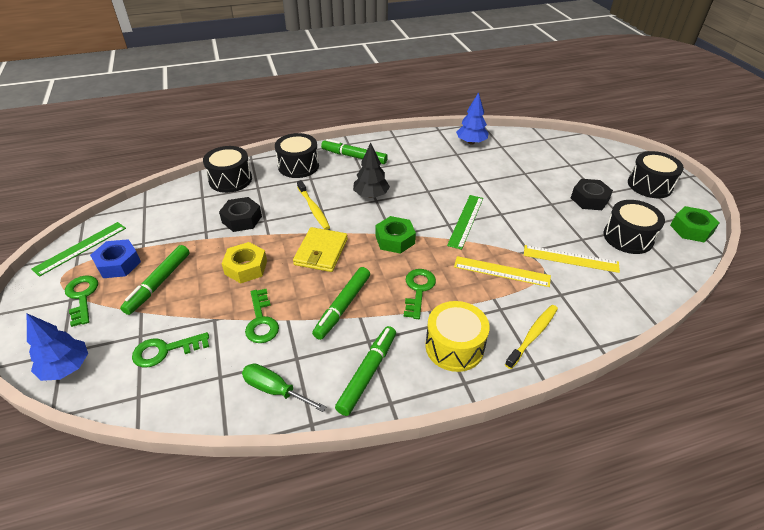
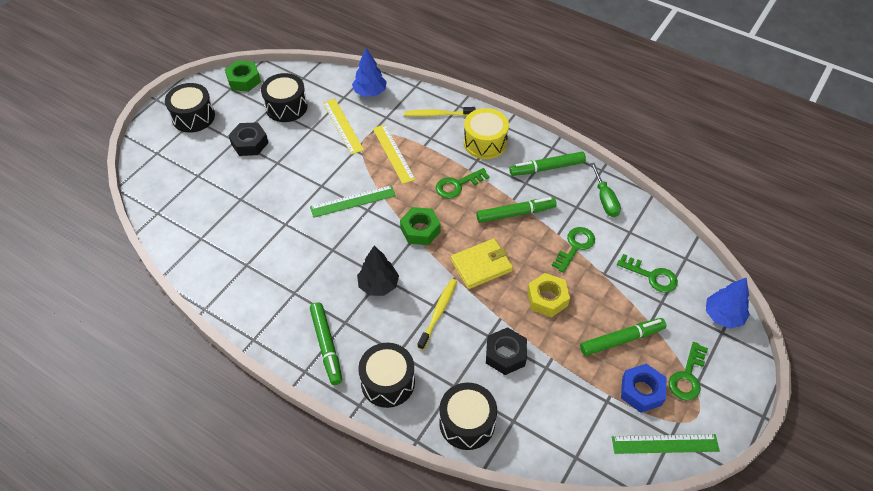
camera: 130 degrees left, 10 degrees up
blue tree [456,92,489,145] -> blue tree moved to [352,48,387,97]

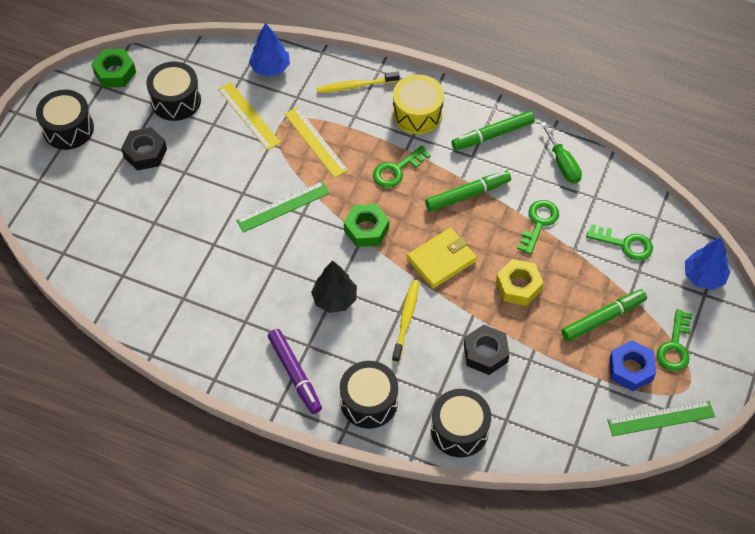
camera: 10 degrees left, 5 degrees up
green marker [310,302,342,385] -> purple marker [268,329,322,414]

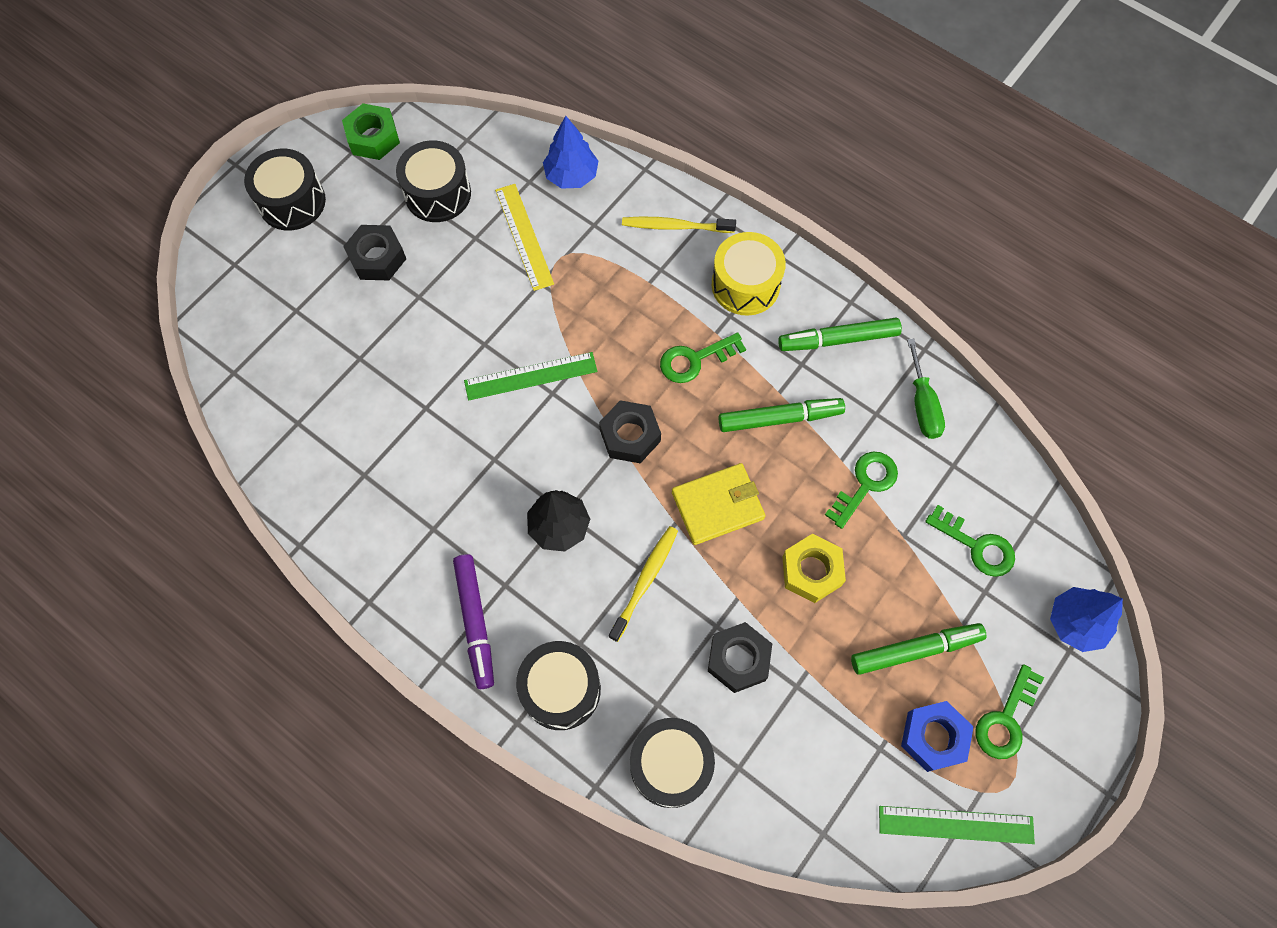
camera: 15 degrees right, 10 degrees up
yellow ruler [284,107,348,178] -> none
green nut [344,204,389,247] -> black nut [599,400,661,463]

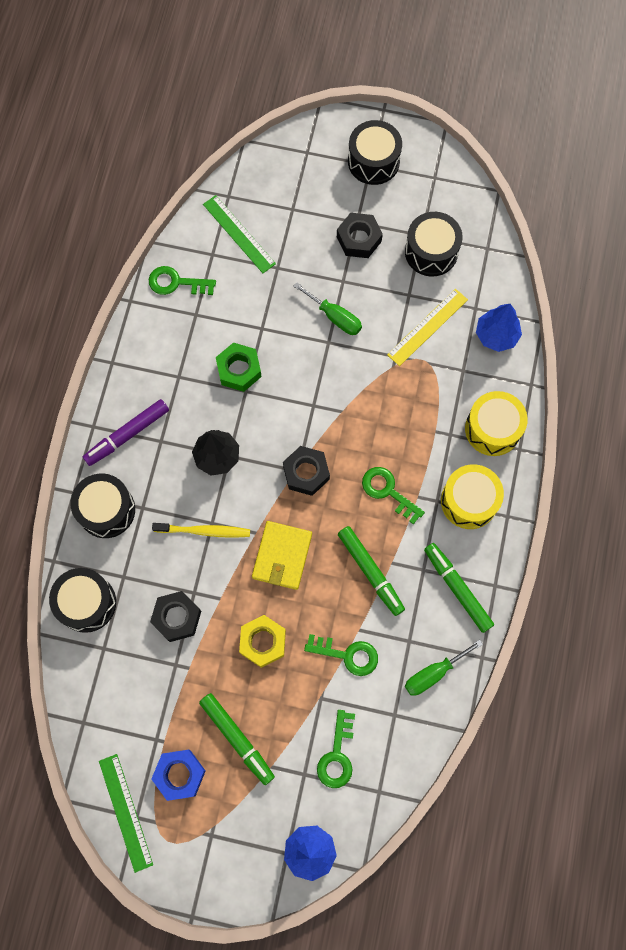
camera: 65 degrees right, 5 degrees up
green nut [342,103,400,160] -> green nut moved to [216,342,262,392]
green ruler [464,352,597,400] -> green ruler moved to [203,195,276,273]
yellow toothbrush [622,217,736,233] -> yellow drum [465,391,528,456]
yellow wallet [672,463,765,545] -> yellow wallet turned 60 degrees clockwise [252,521,312,590]
green key [975,664,1044,759] -> green key moved to [149,266,216,295]
none -> green screwdriver [293,282,362,335]

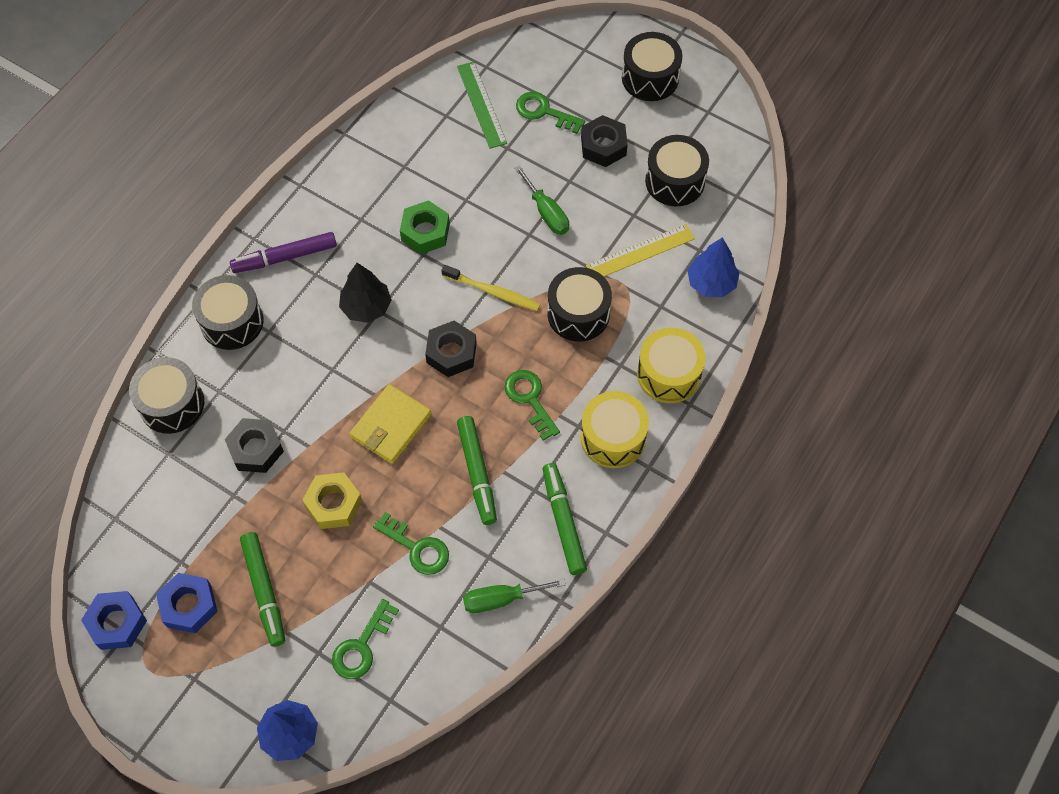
camera: 20 degrees right, 10 degrees down
green ruler [99,754,153,873] -> blue nut [81,591,147,650]
green key [149,266,216,295] -> green key moved to [516,92,585,134]
yellow toothbrush [152,523,250,538] -> yellow toothbrush moved to [441,265,540,311]
none -> black drum [547,267,612,342]

